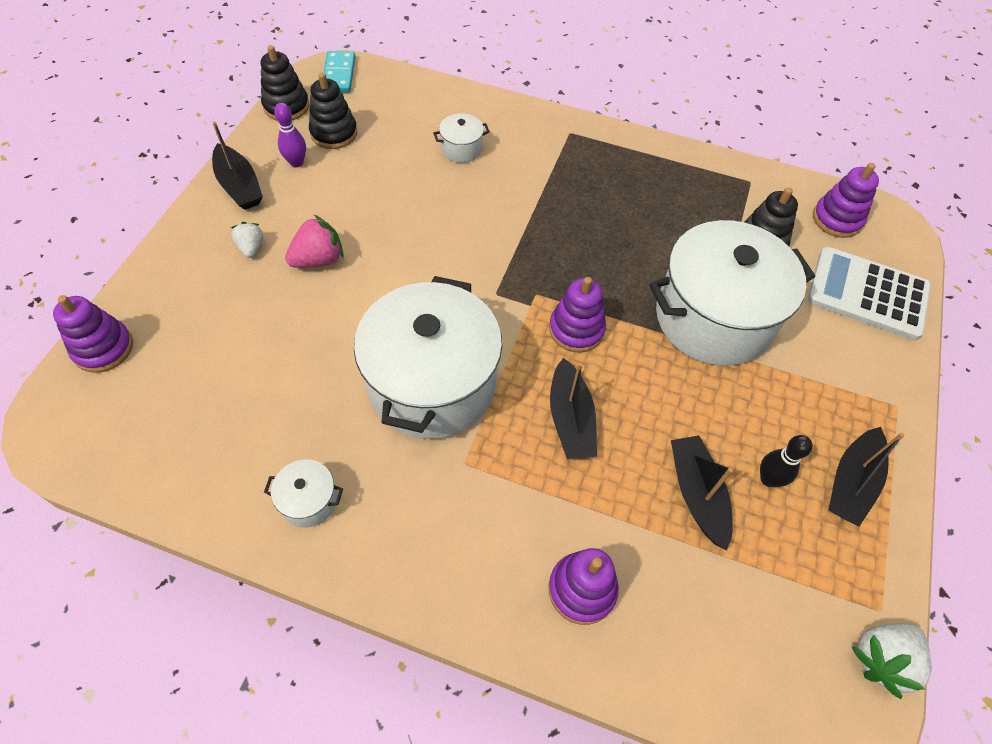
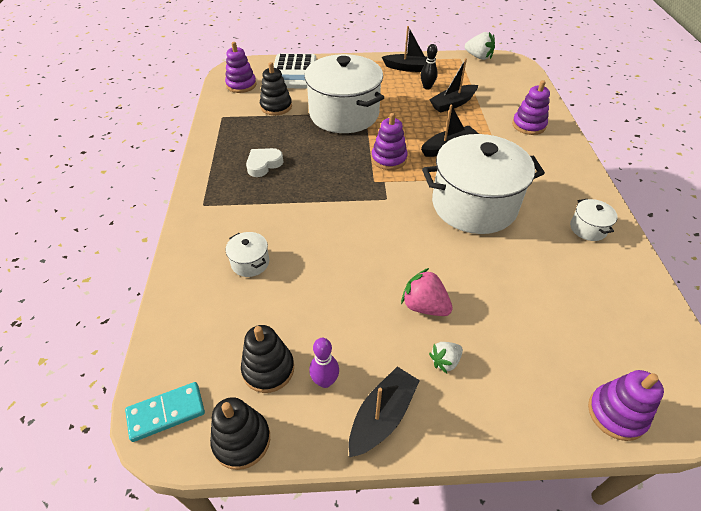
camera: 110 degrees left, 10 degrees down
none -> white heart [246,148,283,177]

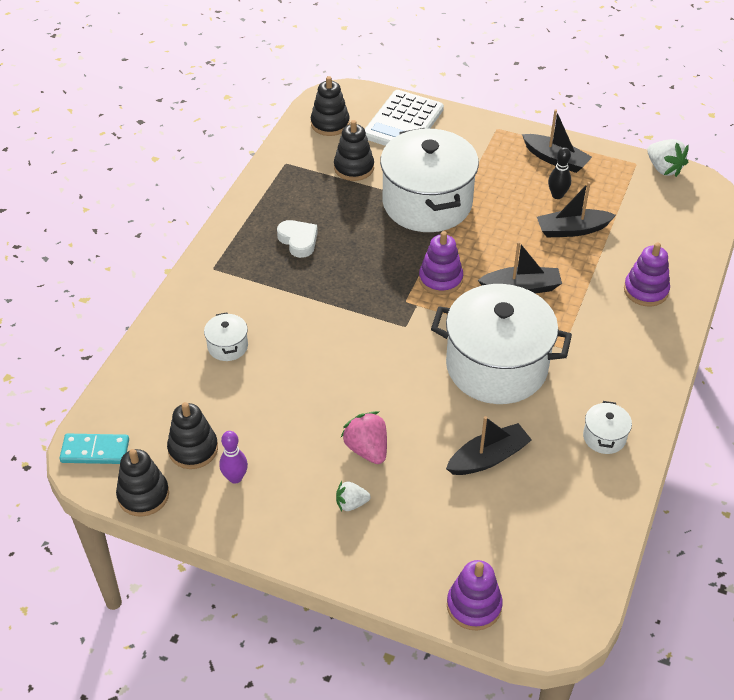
camera: 25 degrees right, 0 degrees up
purple stacking toy [225,42,256,93] -> black stacking toy [311,76,350,136]
white heart [246,148,283,177] -> white heart turned 75 degrees clockwise [277,220,318,258]
black boat [349,367,420,458] -> black boat moved to [446,416,532,475]

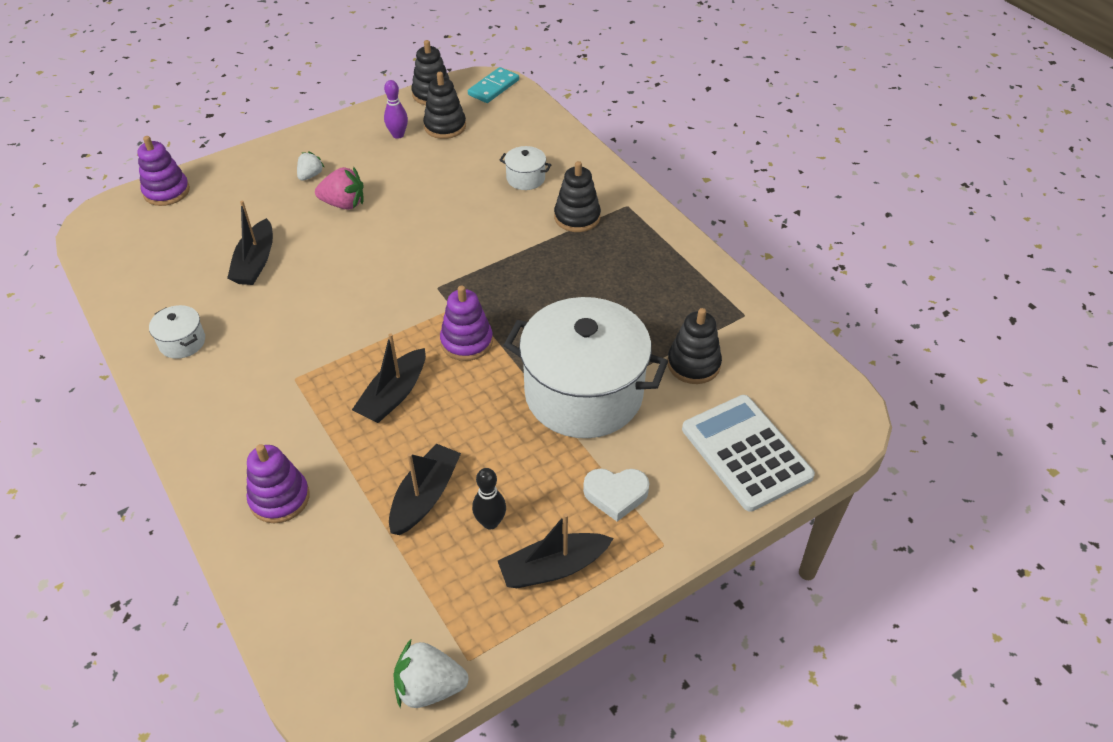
camera: 125 degrees right, 0 degrees up
white heart [277,220,318,258] -> white heart moved to [583,469,650,521]
black stacking toy [311,76,350,136] -> black stacking toy moved to [554,161,601,232]
white pot [431,284,572,404] -> none

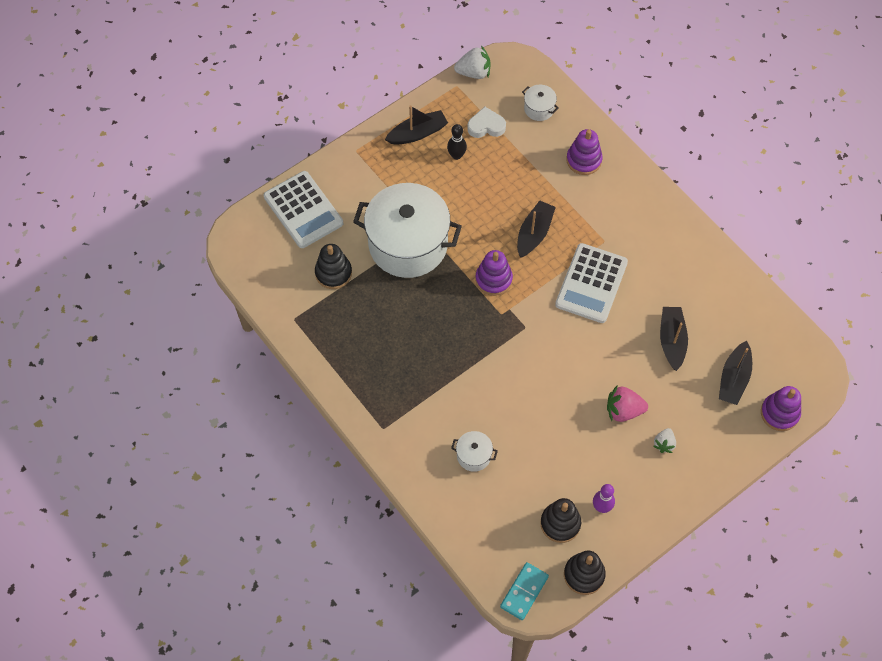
camera: 175 degrees right, 15 degrees up
white pot [149,305,205,359] -> white pot moved to [522,85,558,121]
black boat [389,443,461,535] -> black boat moved to [719,341,752,405]
black stacking toy [554,161,601,232] -> none
white heart [583,469,650,521] -> white heart moved to [467,107,506,138]
none -> white calculator [555,243,628,323]

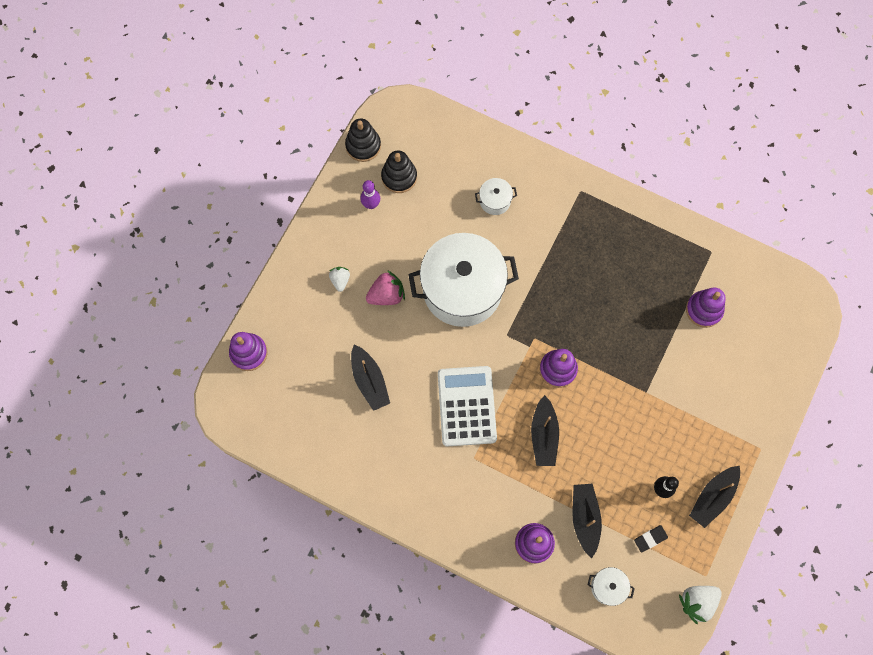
camera: 155 degrees right, 10 degrees up
white calculator [263,171,343,248] -> none
black stacking toy [315,244,352,289] -> purple stacking toy [686,288,726,328]
white pot [353,183,462,278] -> white pot moved to [408,233,519,327]
white heart [467,107,506,138] -> black eraser [634,525,668,552]
turquoise domino [500,562,549,620] -> none
black boat [719,341,752,405] -> black boat moved to [572,484,602,559]

